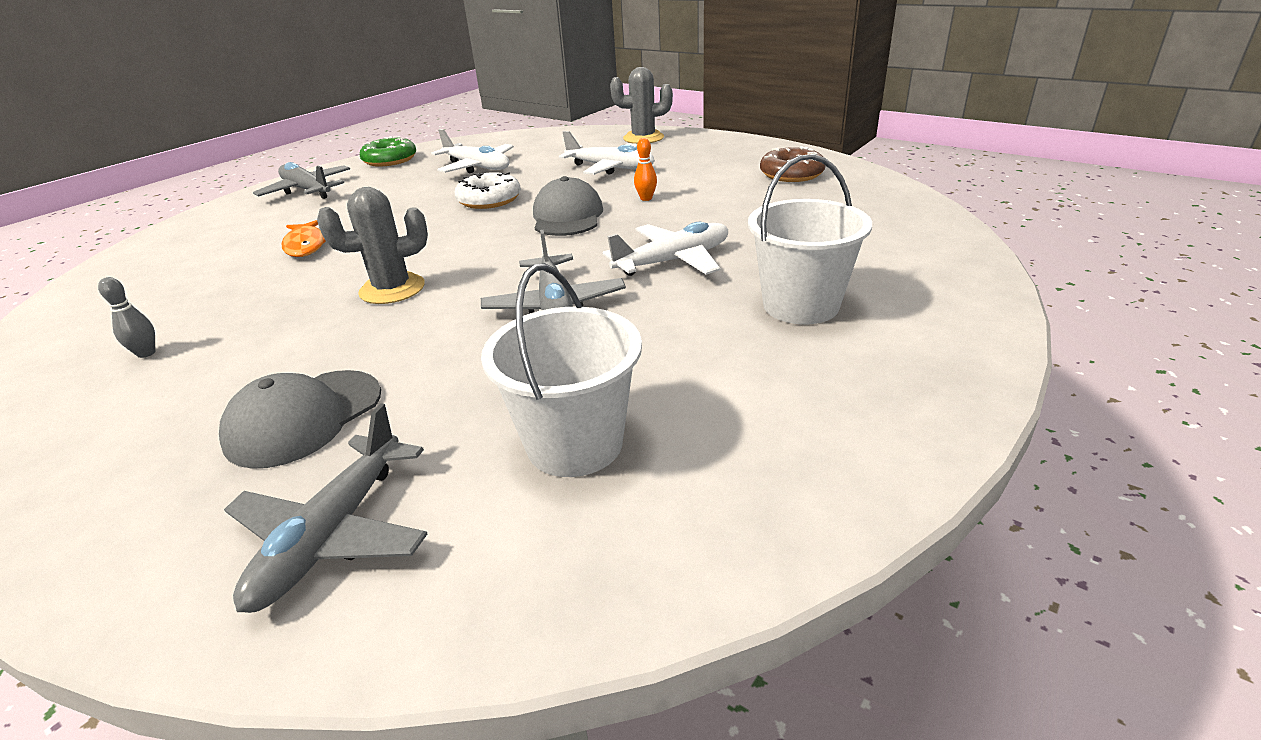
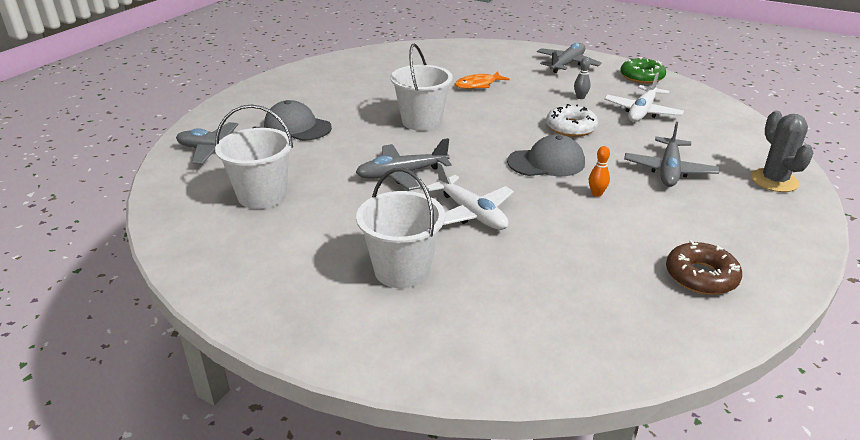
camera: 80 degrees right, 0 degrees up
grey bowling pin [98,277,155,358] -> grey bowling pin moved to [574,57,591,99]
grey cactus [317,187,428,304] -> white bucket [390,44,453,131]
white plane [559,131,655,175] -> grey plane [624,122,719,187]

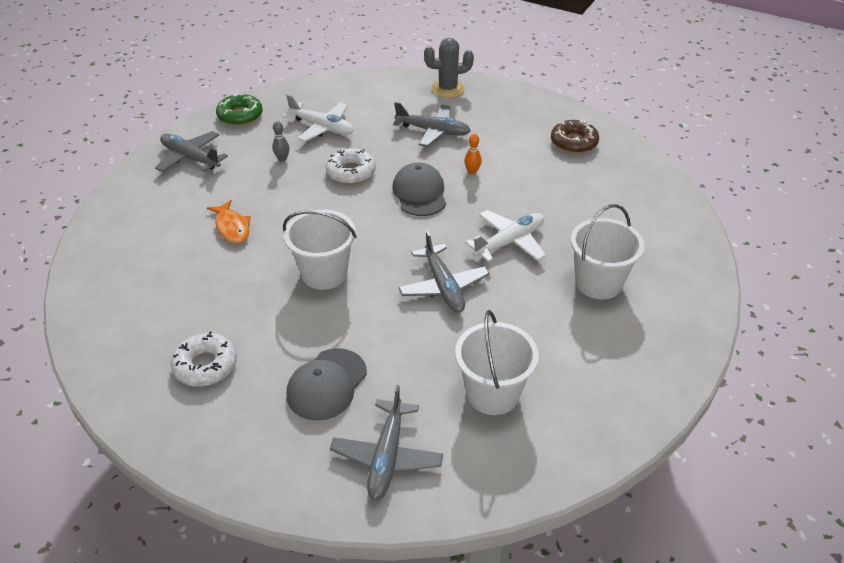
camera: 90 degrees left, 10 degrees up
none -> white donut [171,331,237,386]

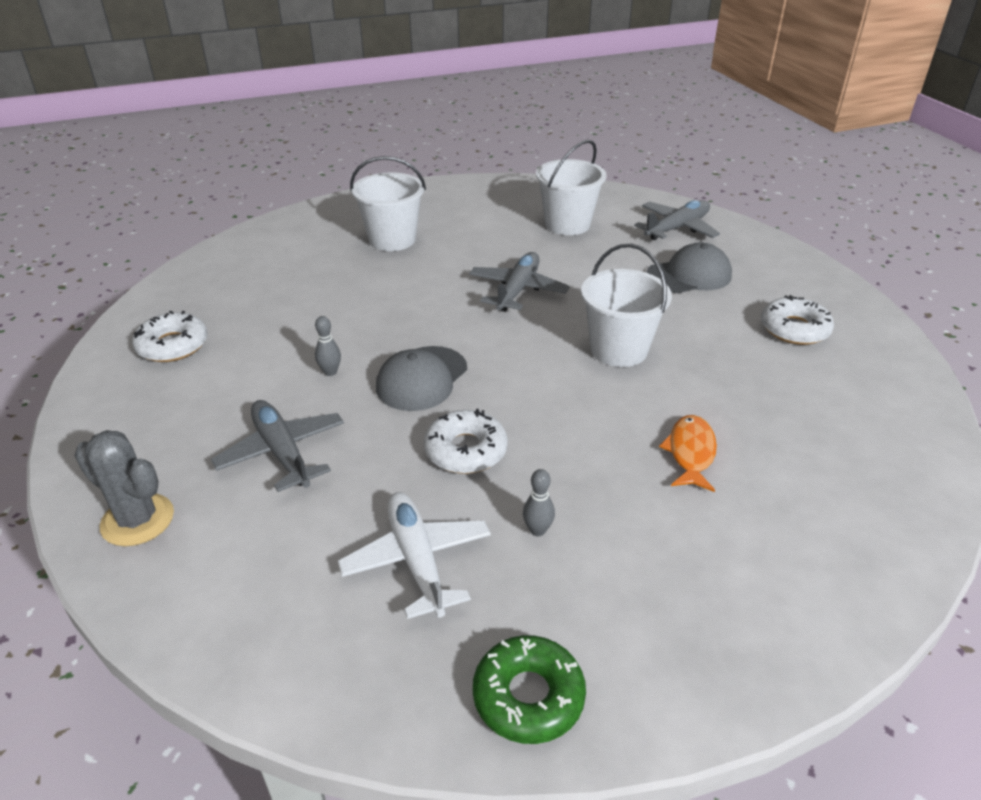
camera: 140 degrees left, 5 degrees down
grey plane [155,131,228,172] -> none
orange bowling pin [464,134,482,175] -> grey bowling pin [315,316,341,376]
white plane [465,210,546,262] -> none
brown donut [551,119,599,153] -> white donut [132,311,207,362]

